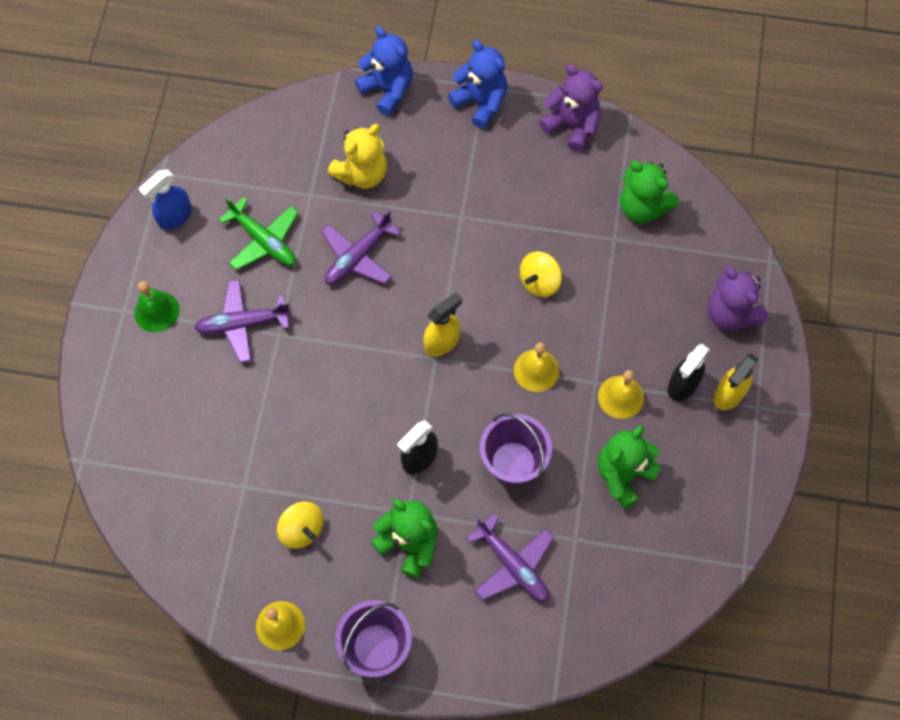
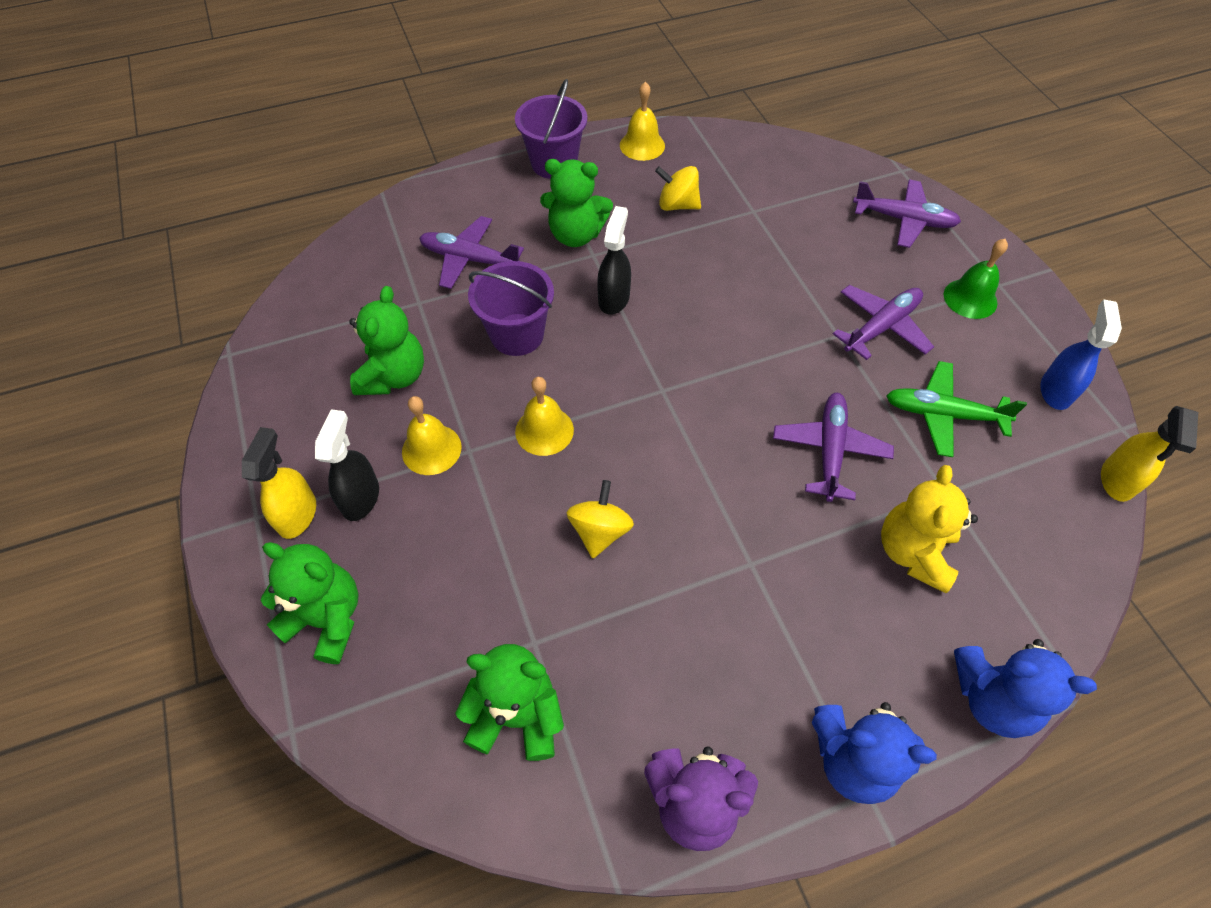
camera: 150 degrees right, 10 degrees down
yellow spray bottle [423,292,462,357] -> yellow spray bottle moved to [1101,406,1198,502]
purple teddy bear [708,267,768,331] -> green teddy bear [261,542,359,664]
none -> purple plane [853,179,961,248]

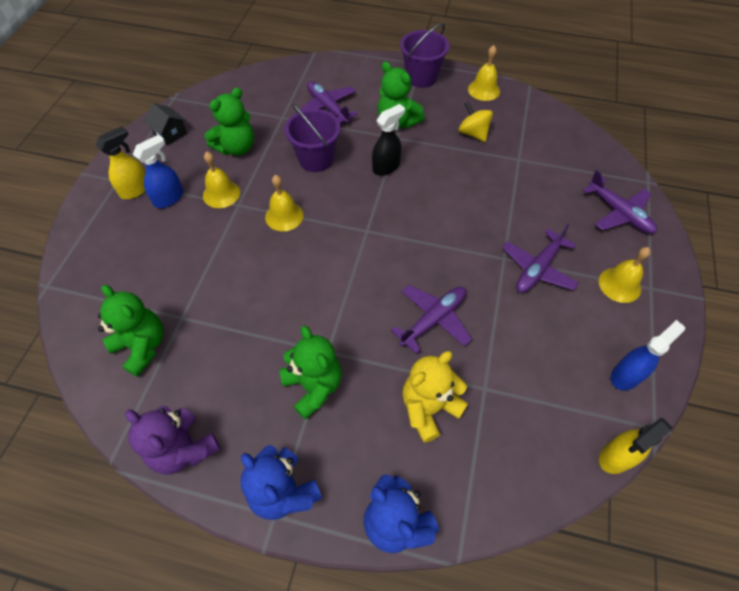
camera: 35 degrees right, 0 degrees up
green teddy bear [261,542,359,664] -> green teddy bear moved to [279,326,342,420]
black spray bottle [315,409,379,521] -> blue spray bottle [133,135,183,208]
yellow spinning top [567,480,634,558] -> none
purple plane [833,285,934,360] -> purple plane turned 135 degrees clockwise [502,224,579,293]
green plane [886,361,1027,457] -> none
green bell [944,239,1008,319] -> yellow bell [599,247,651,303]
none -> black house [144,103,187,146]

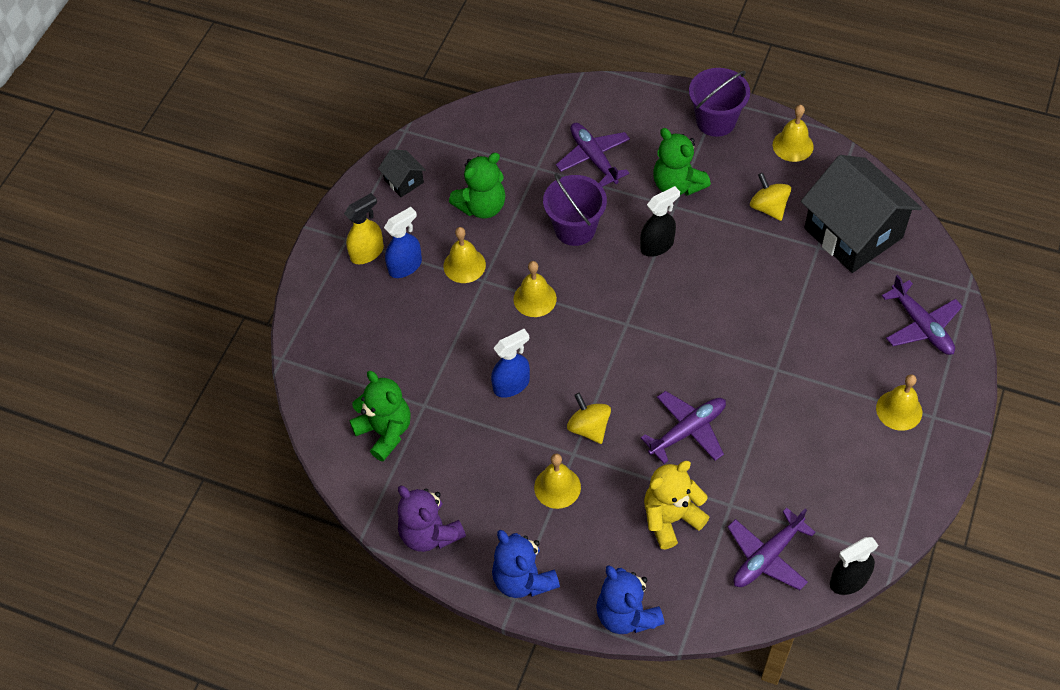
camera: 10 degrees right, 0 degrees up
green teddy bear [279,326,342,420] -> yellow bell [534,454,581,509]
purple plane [502,224,579,293] -> purple plane moved to [728,508,816,590]
yellow spray bottle [599,418,673,474] -> black spray bottle [830,537,879,595]
blue spray bottle [611,320,685,390] -> blue spray bottle moved to [491,329,530,398]
none -> yellow spinning top [567,393,611,444]
none -> black house [801,155,922,273]

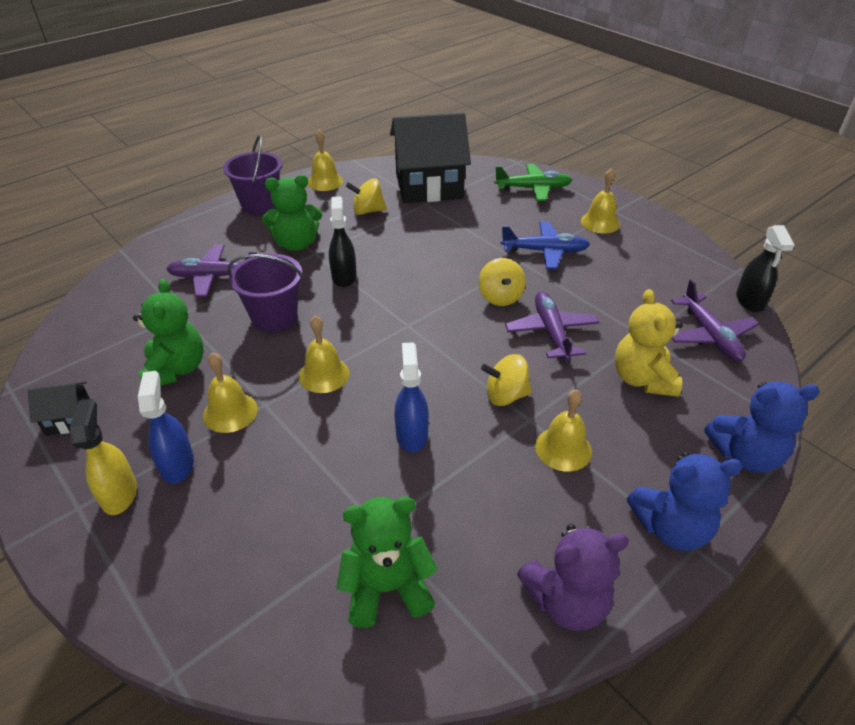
camera: 65 degrees left, 15 degrees down
purple plane [882,275,963,355] -> green plane [494,164,572,201]
none -> yellow spinning top [479,258,526,306]
none -> blue plane [501,222,590,269]

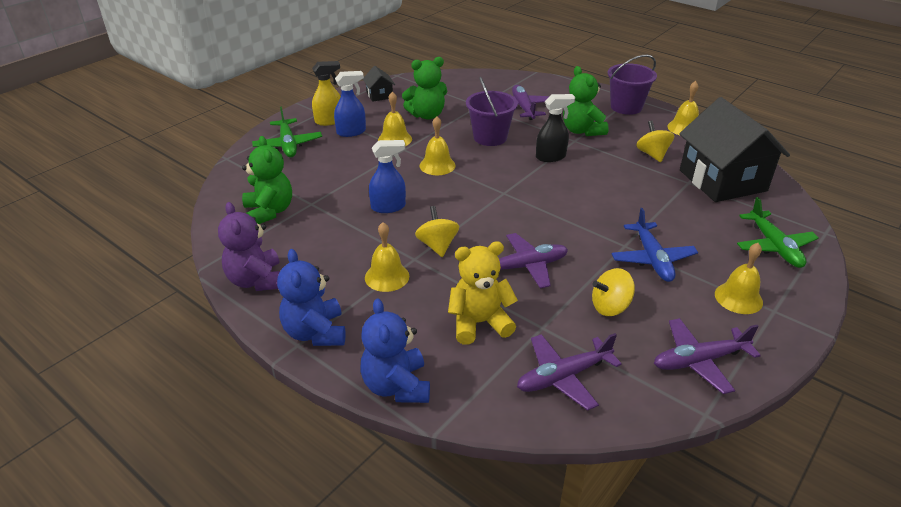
camera: 80 degrees right, 5 degrees down
yellow spinning top [479,258,526,306] -> yellow spinning top moved to [592,268,635,316]
black spray bottle [736,225,794,312] -> none
none -> green plane [252,106,322,157]
none -> purple plane [654,318,761,394]

